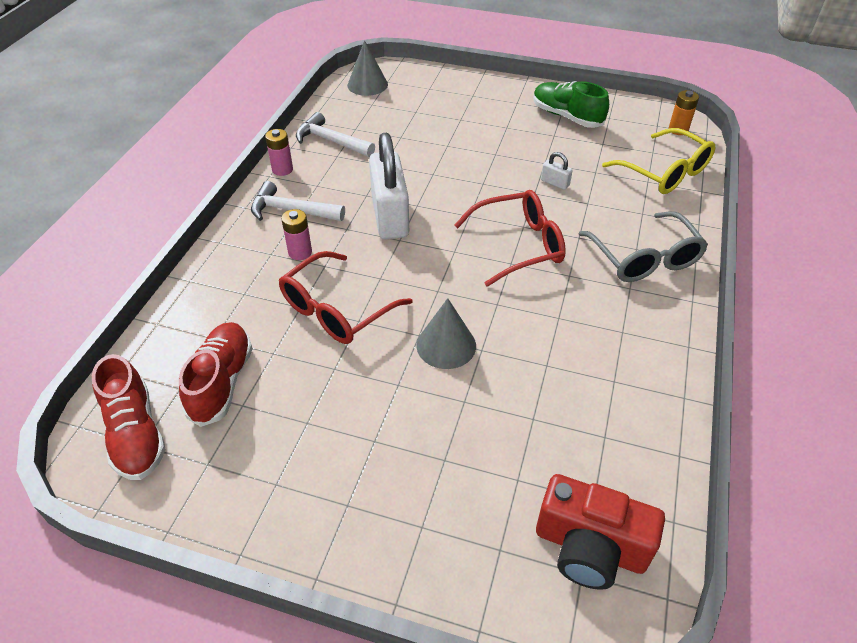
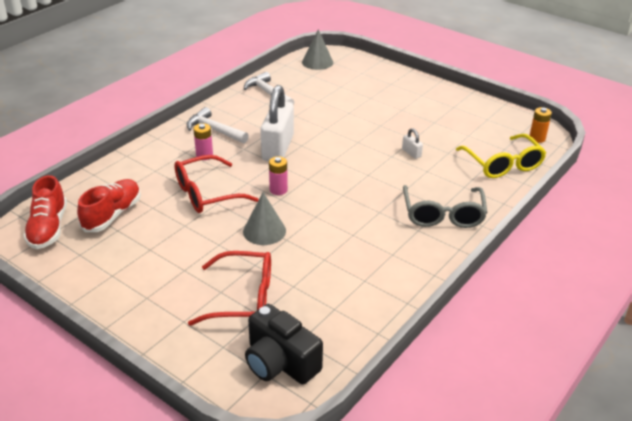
camera: 20 degrees right, 10 degrees down
pink battery [265,129,293,176] -> pink battery moved to [269,156,288,195]
red glasses [454,190,566,287] -> red glasses moved to [188,251,271,326]
green shoe [533,81,609,128] -> none
red camera [536,474,665,590] -> black camera [245,304,323,384]

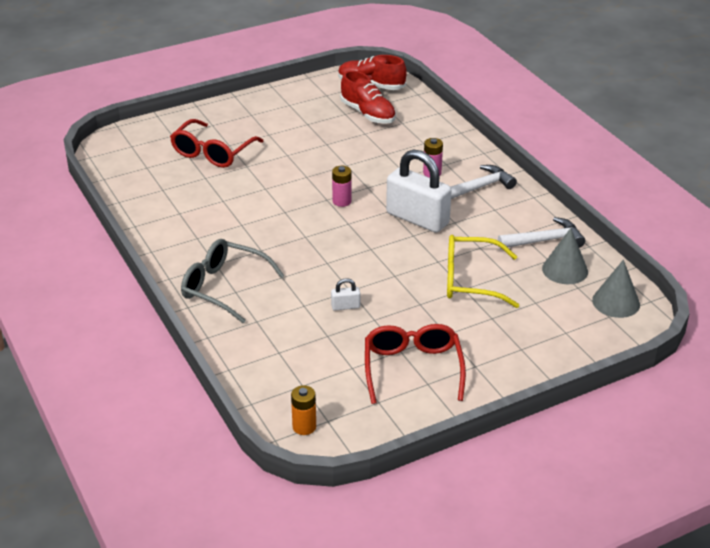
camera: 115 degrees right, 0 degrees up
red glasses [174,155,259,213] -> red glasses moved to [365,324,466,404]
grey cone [243,192,286,245] -> grey cone moved to [542,228,588,284]
black camera [245,304,323,384] -> none
yellow glasses [456,134,546,178] -> yellow glasses moved to [447,235,519,308]

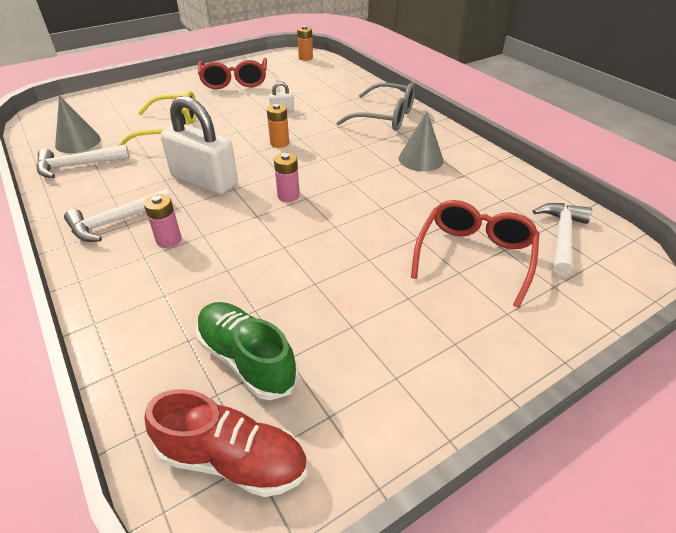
camera: 175 degrees right, 5 degrees up
red shoe [340,70,396,124] -> green shoe [196,302,298,400]
grey cone [592,260,640,318] -> grey cone moved to [399,111,443,172]
none -> orange battery [267,104,289,148]
none -> white hammer [533,203,592,277]

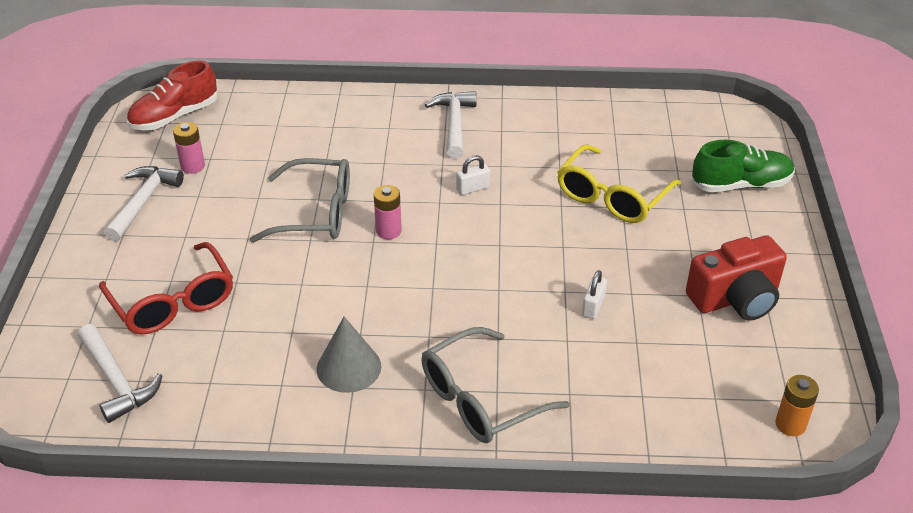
camera: 125 degrees right, 0 degrees up
white hammer [37,144,130,178] -> white hammer moved to [104,166,184,241]
grey cone [55,95,101,153] -> none
pink battery [144,194,182,248] -> pink battery moved to [173,122,205,174]
white padlock [160,96,238,195] -> white padlock [456,155,490,195], size x0.41
green shoe [196,302,298,400] -> green shoe moved to [691,140,795,192]
red glasses [198,58,267,89] -> red camera [686,235,787,321]
orange battery [267,104,289,148] -> none
none -> grey glasses [250,158,350,243]

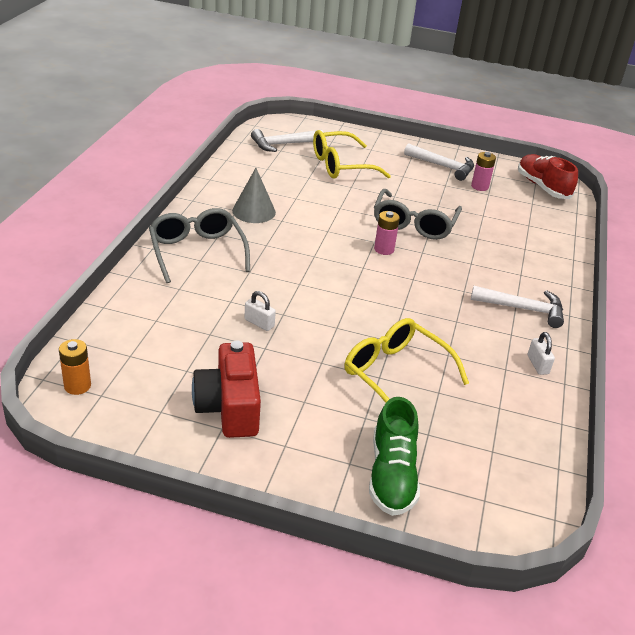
camera: 100 degrees right, 5 degrees down
red glasses [99,242,233,335] -> yellow glasses [313,130,391,179]
white padlock [456,155,490,195] -> white padlock moved to [528,332,555,375]

